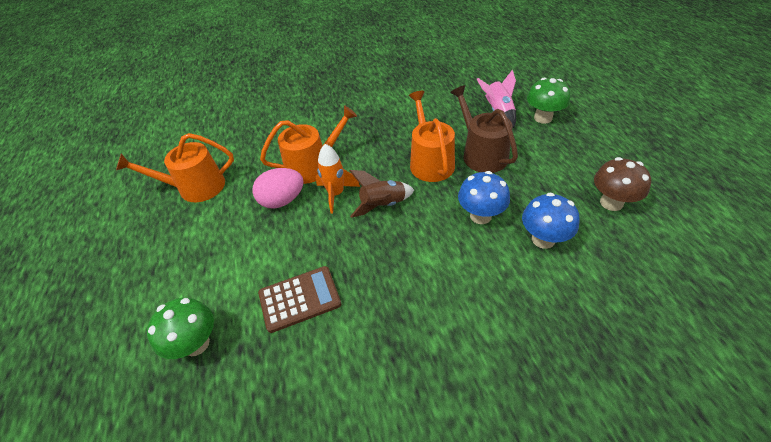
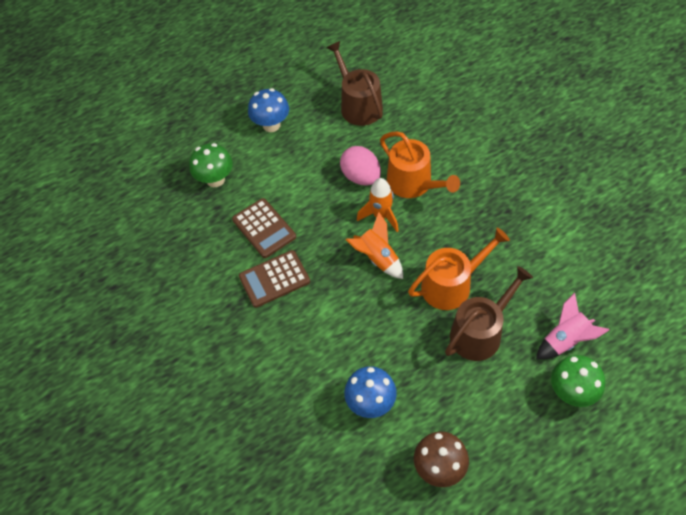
camera: 75 degrees right, 10 degrees up
orange watering can [116,133,234,202] -> brown watering can [326,41,383,126]
brown rocket [350,170,414,218] -> orange rocket [345,212,403,279]
blue mushroom [458,171,510,224] -> blue mushroom moved to [248,88,289,132]
none -> brown calculator [239,250,310,308]

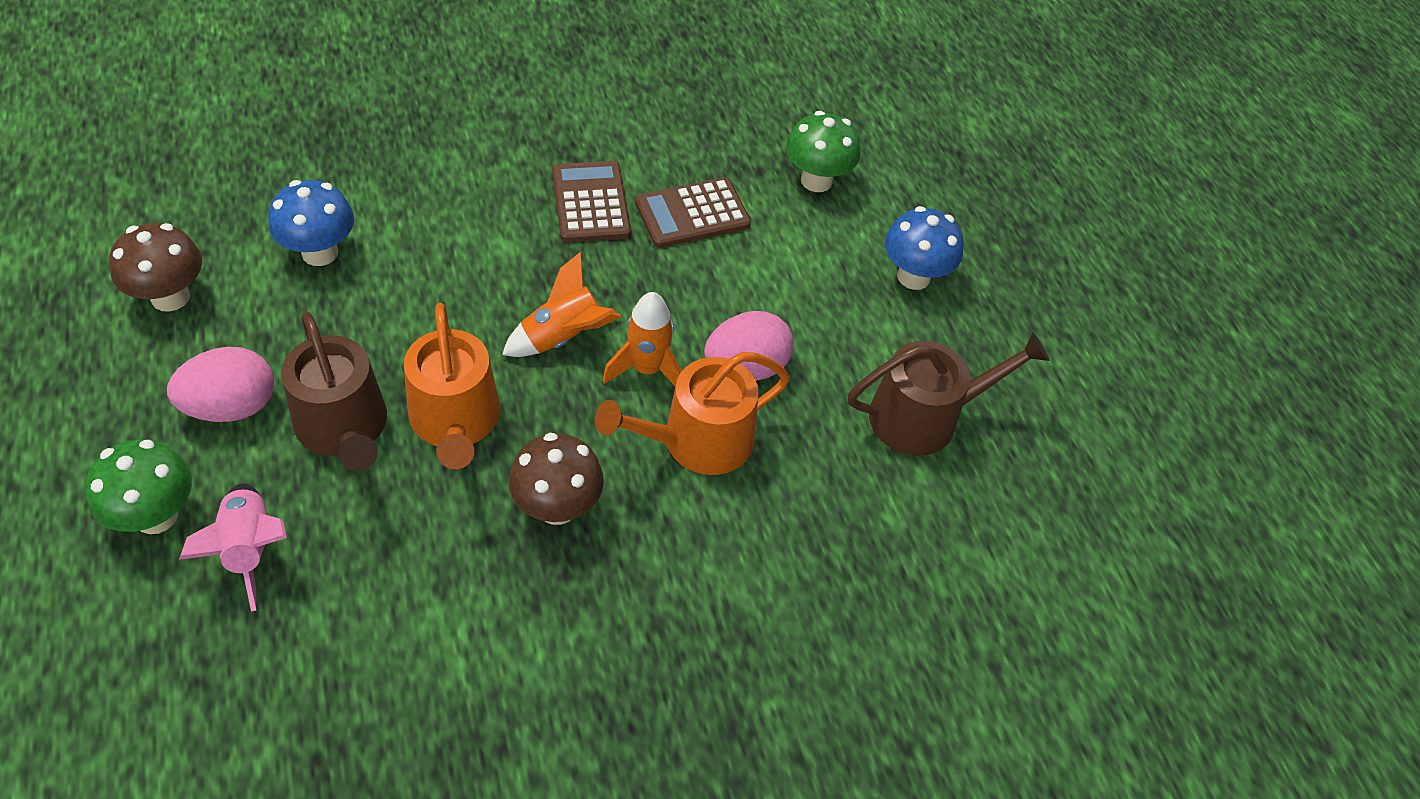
camera: 95 degrees right, 5 degrees down
none -> pink egg [167,347,274,422]
none -> brown mushroom [509,433,604,525]

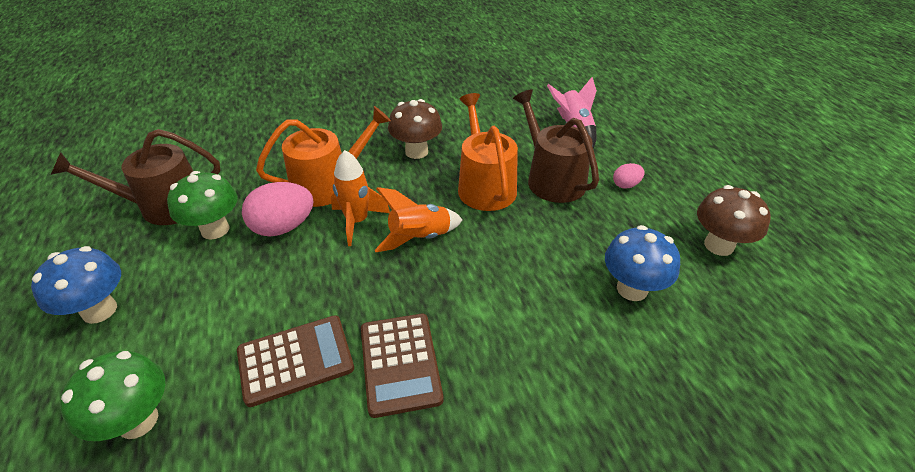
camera: 175 degrees left, 10 degrees down
green mushroom [85,440,192,534] -> green mushroom moved to [167,171,237,240]
pink egg [167,347,274,422] -> pink egg [613,163,645,189], size x0.52

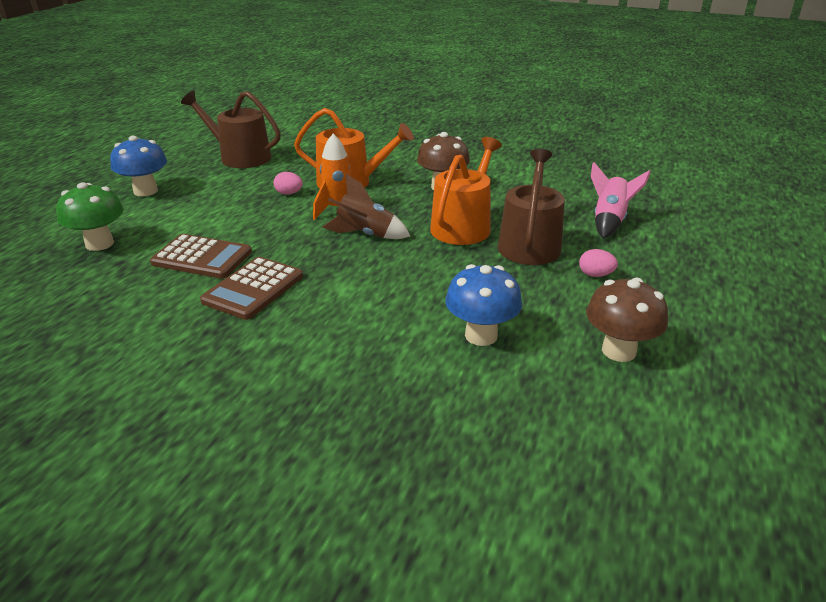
camera: 40 degrees right, 10 degrees down
green mushroom [167,171,237,240] -> none
pink egg [242,182,314,236] -> pink egg [274,172,303,194], size x0.52
orange rocket [374,187,462,252] -> brown rocket [322,174,410,239]

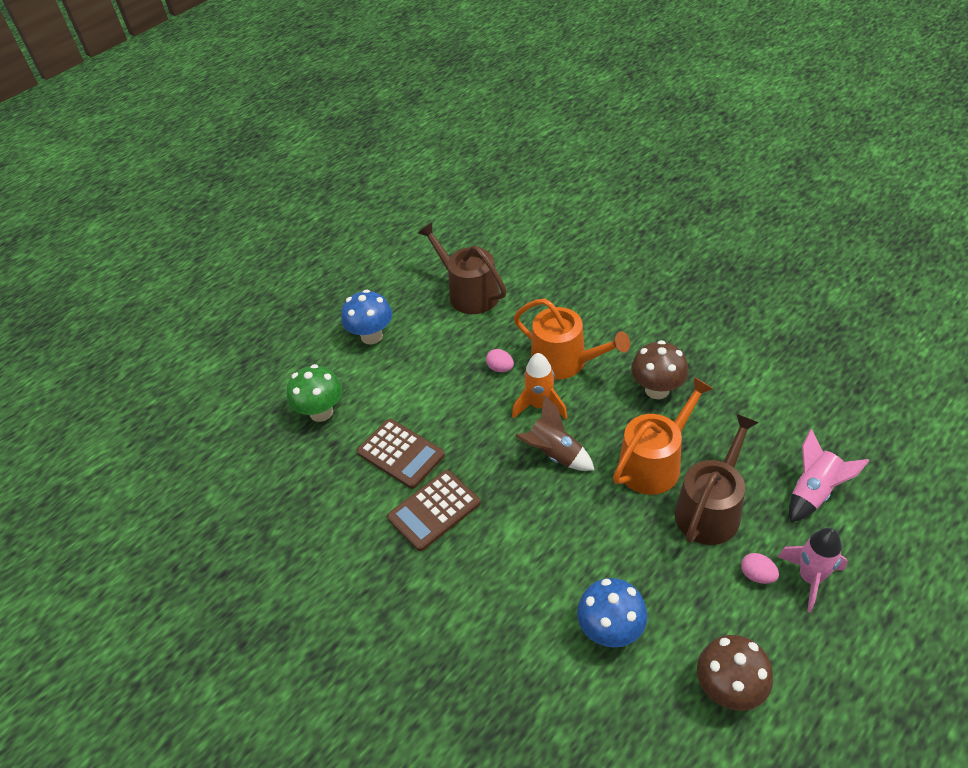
camera: 25 degrees right, 15 degrees up
none -> pink rocket [777,528,848,612]

